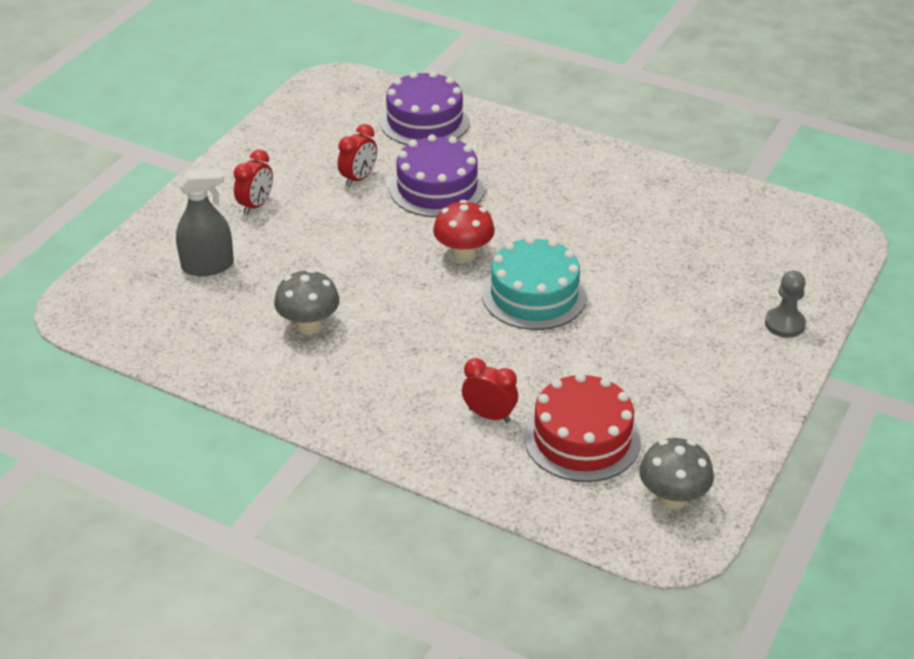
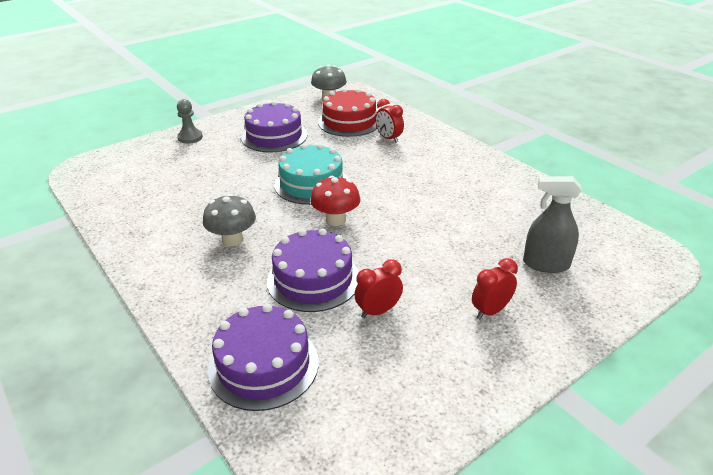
camera: 155 degrees left, 5 degrees down
grey mushroom [274,269,340,334] -> grey mushroom moved to [203,194,256,247]
none -> purple cake [241,101,307,152]

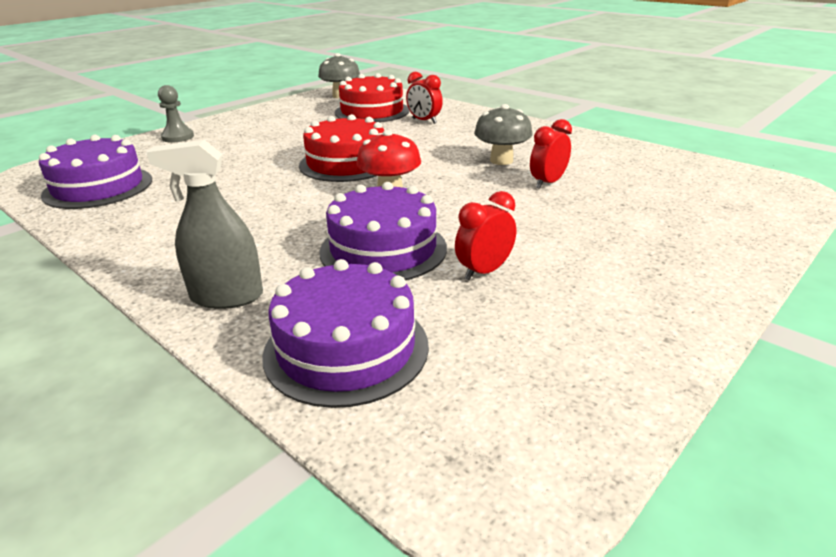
camera: 10 degrees left, 5 degrees down
grey mushroom [203,194,256,247] -> grey mushroom moved to [474,104,533,165]
purple cake [241,101,307,152] -> purple cake moved to [39,135,152,209]
turquoise cake [274,143,348,205] -> red cake [299,114,384,182]
red clock [472,258,518,319] -> red clock moved to [530,119,572,189]
grey spray bottle [523,176,582,273] -> grey spray bottle moved to [146,140,263,309]

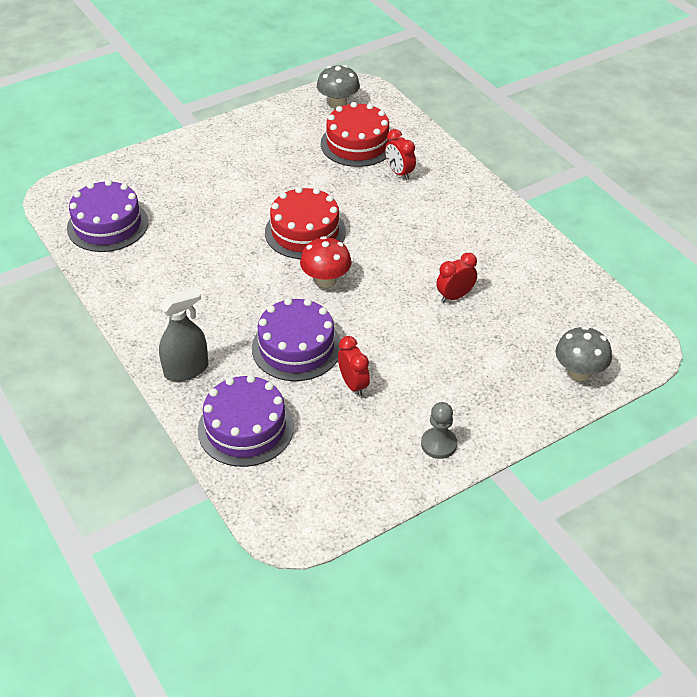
camera: 15 degrees right, 15 degrees up
grey spray bottle [146,140,263,309] -> grey spray bottle turned 135 degrees clockwise [159,288,208,382]
grey pawn [158,85,194,143] -> grey pawn moved to [421,402,457,459]
red clock [455,191,516,280] -> red clock turned 90 degrees clockwise [338,336,370,397]
grey mushroom [474,104,533,165] -> grey mushroom moved to [555,326,612,381]

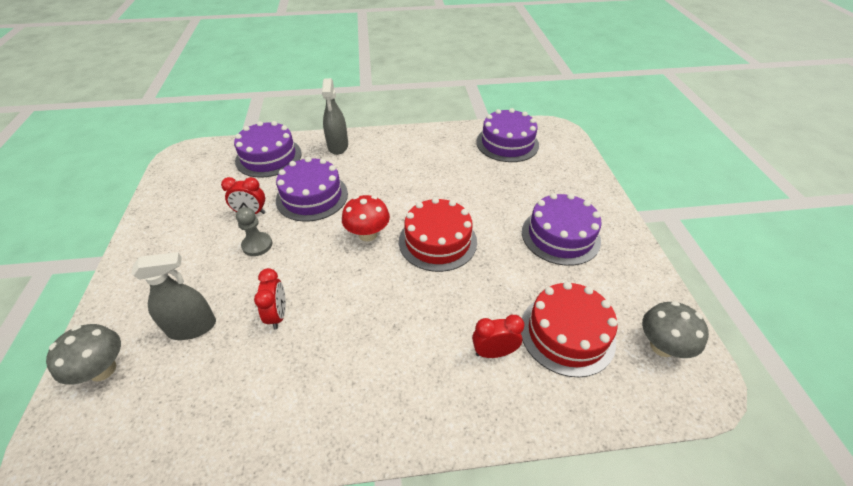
camera: 115 degrees right, 0 degrees up
grey pawn [421,402,457,459] -> grey pawn moved to [236,207,272,256]
none -> grey spray bottle [131,252,216,340]
none -> purple cake [522,193,602,266]

